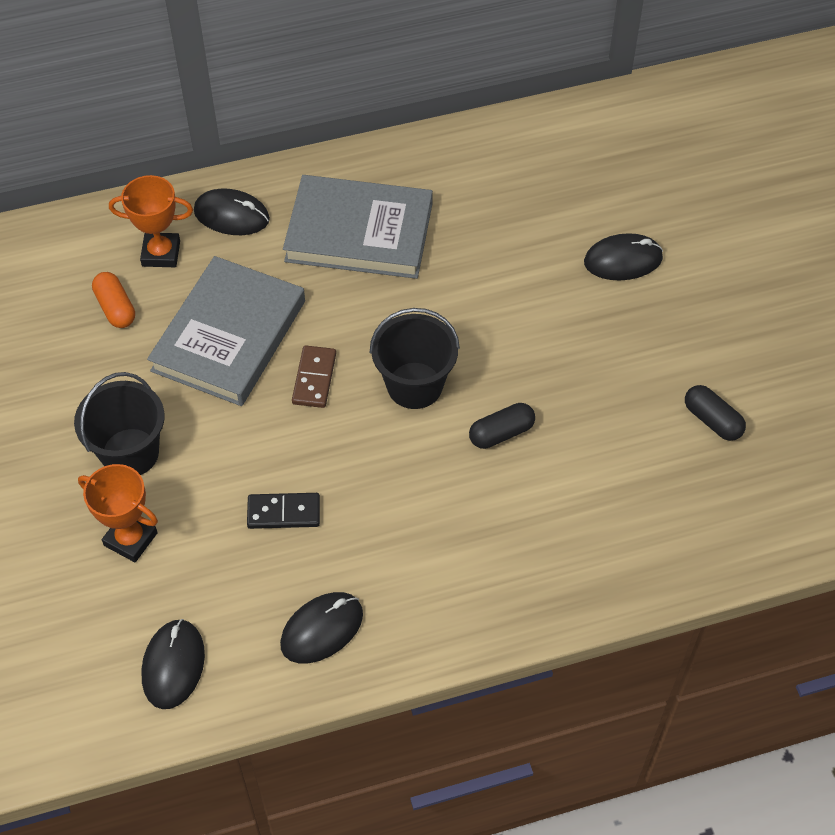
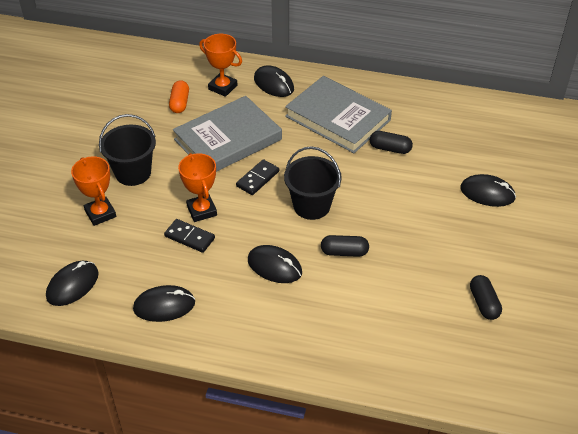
camera: 30 degrees right, 10 degrees down
brown domino [292,345,336,408] -> black domino [236,159,279,195]
none -> orange trophy [178,153,217,222]
none -> black mouse [248,245,302,283]
none -> black capsule [370,131,413,154]

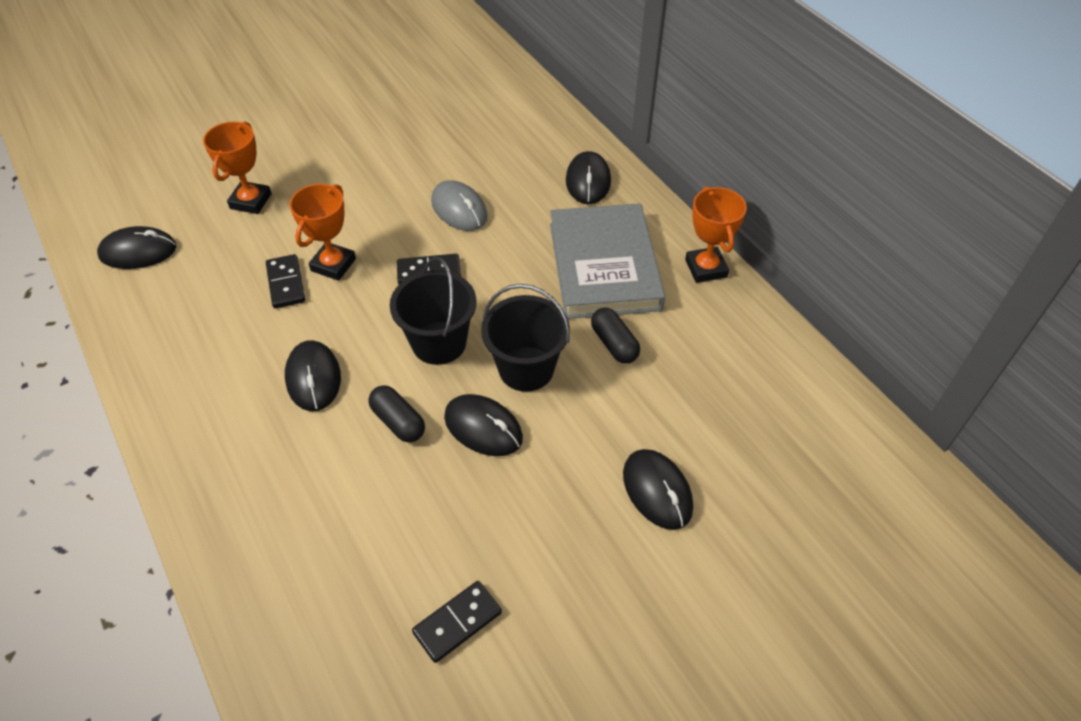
camera: 45 degrees right, 5 degrees up
black bucket [99,114,156,186] -> black bucket moved to [481,284,570,392]
black mouse [133,285,195,322] -> black mouse moved to [444,394,523,456]
orange capsule [169,80,189,113] -> none
grey book [173,96,282,172] -> grey mouse [431,180,488,231]
orange trophy [199,34,242,97] -> orange trophy moved to [685,186,747,283]
black capsule [470,275,502,320] -> black domino [412,581,502,663]

